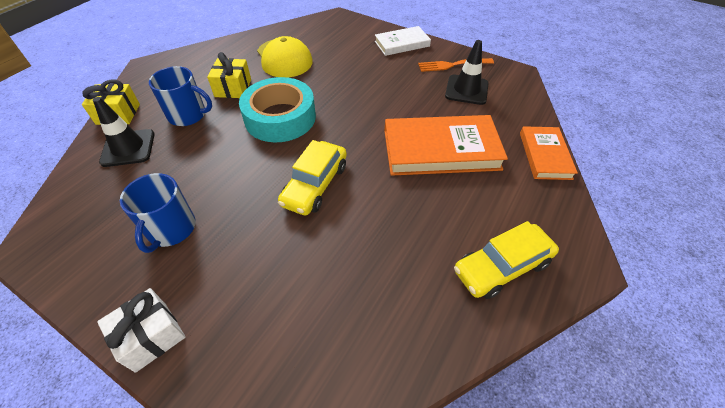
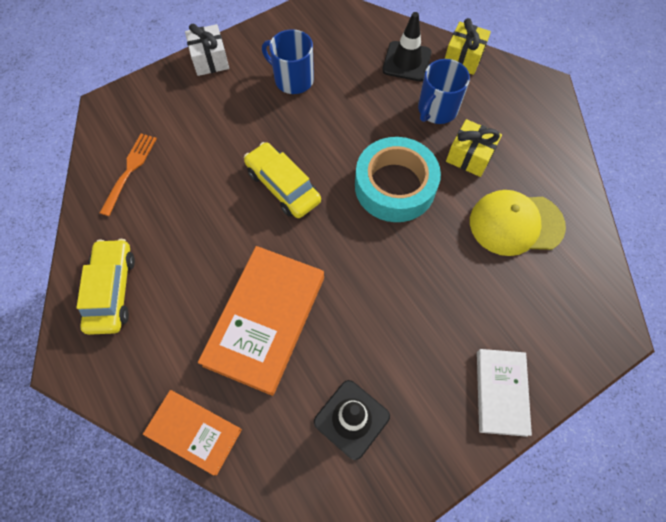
camera: 115 degrees right, 15 degrees up
orange fork [418,58,494,72] -> orange fork moved to [100,134,157,216]

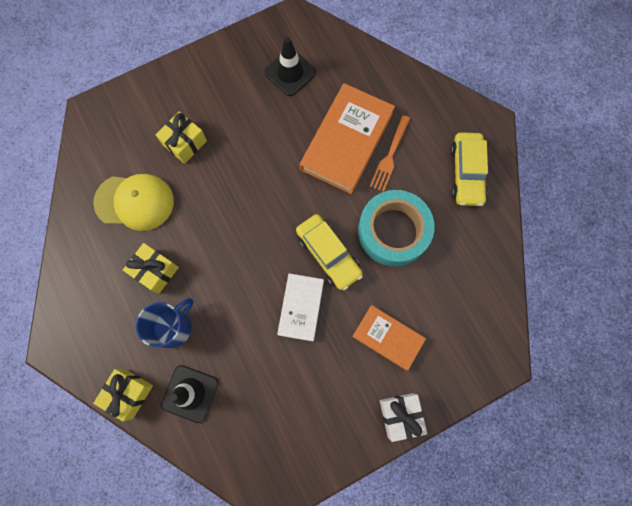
camera: 175 degrees left, 10 degrees up
orange fork [100,134,157,216] -> orange fork moved to [370,115,410,192]
orange book [143,390,242,476] -> orange book moved to [352,305,426,371]
blue mug [262,29,314,94] -> none
turquoise tape [355,137,441,222] -> turquoise tape moved to [358,190,434,266]
white book [477,349,532,437] -> white book moved to [277,273,324,341]
none -> yellow gift [156,112,207,164]

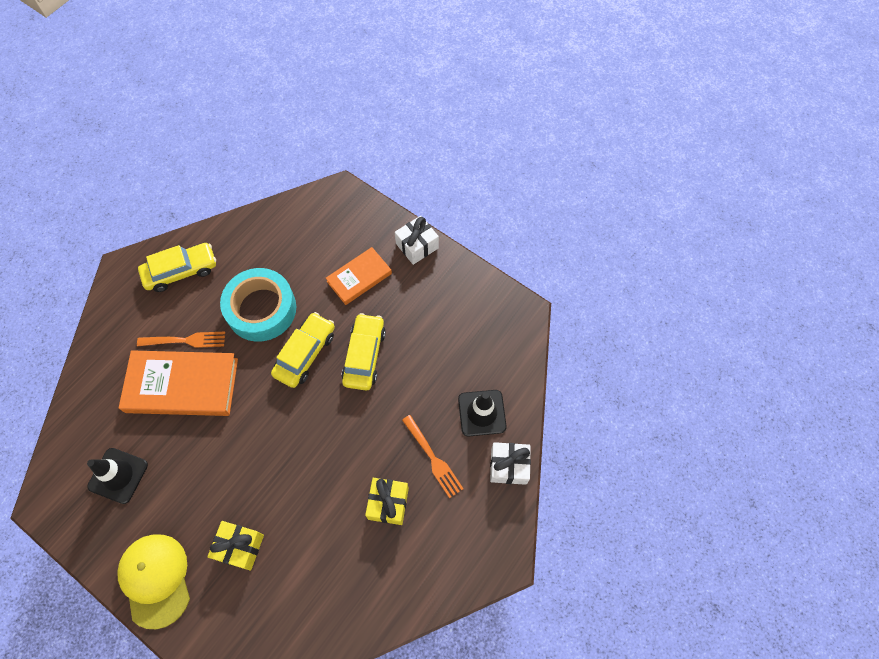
camera: 115 degrees left, 10 degrees down
yellow cap [93,174,174,231] -> yellow cap moved to [117,534,190,629]
yellow gift [93,369,153,422] -> white gift [490,442,531,485]
blue mug [136,298,194,348] -> orange fork [402,415,464,498]
white book [277,273,324,341] -> yellow car [341,313,386,390]
orange book [352,305,426,371] -> orange book turned 45 degrees clockwise [326,247,392,305]

